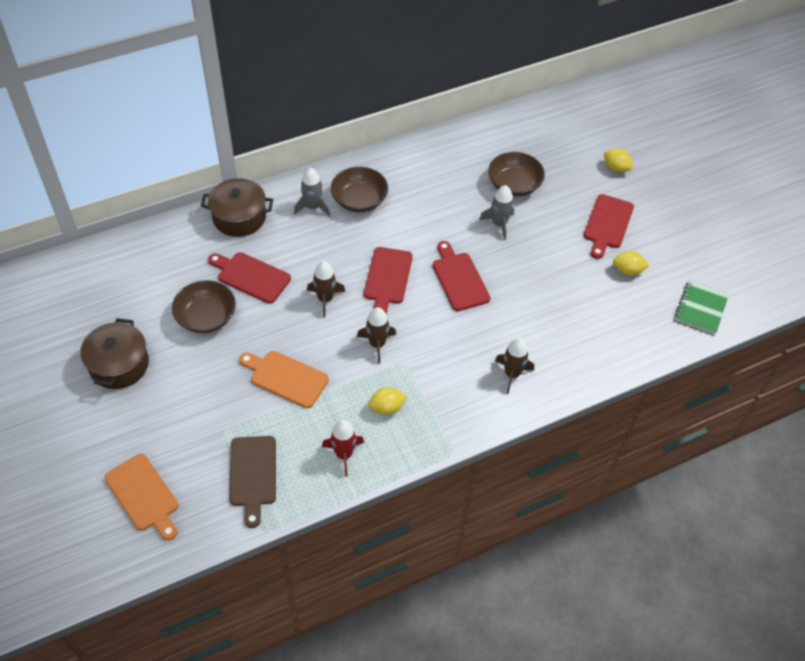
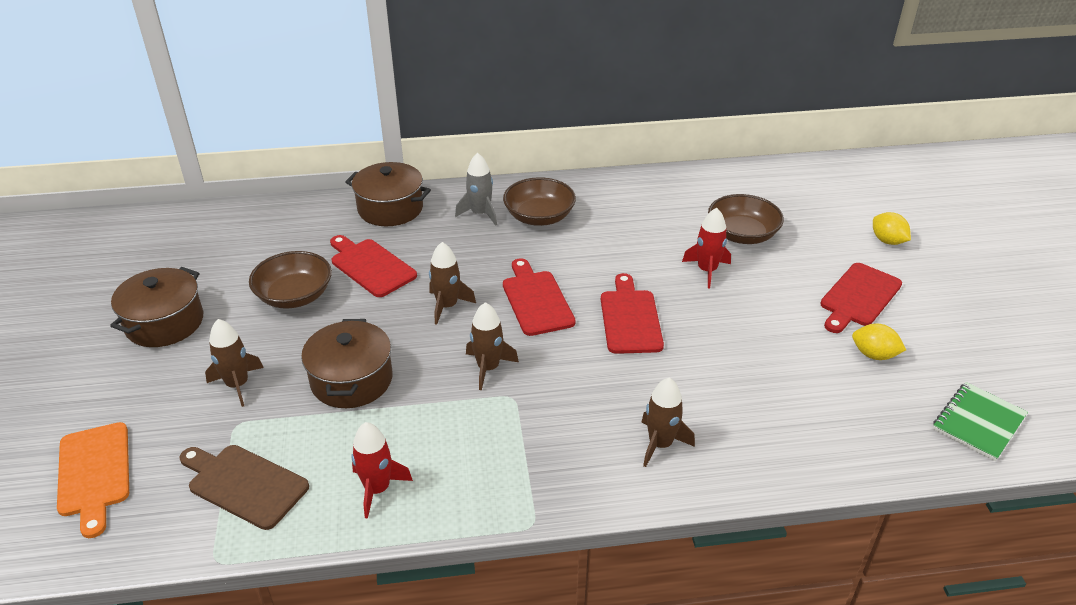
camera: 20 degrees right, 15 degrees down
brown cutting board [229,436,276,528] -> brown cutting board turned 105 degrees clockwise [179,445,309,530]
orange cutting board [239,351,329,408] -> brown pot [301,319,392,408]
red cutting board [364,247,413,314] -> red cutting board turned 135 degrees clockwise [503,258,576,336]
yellow lemon [368,387,407,415] -> none
grey rocket [479,185,514,240] -> red rocket [682,208,731,288]
none -> brown rocket [205,319,264,407]

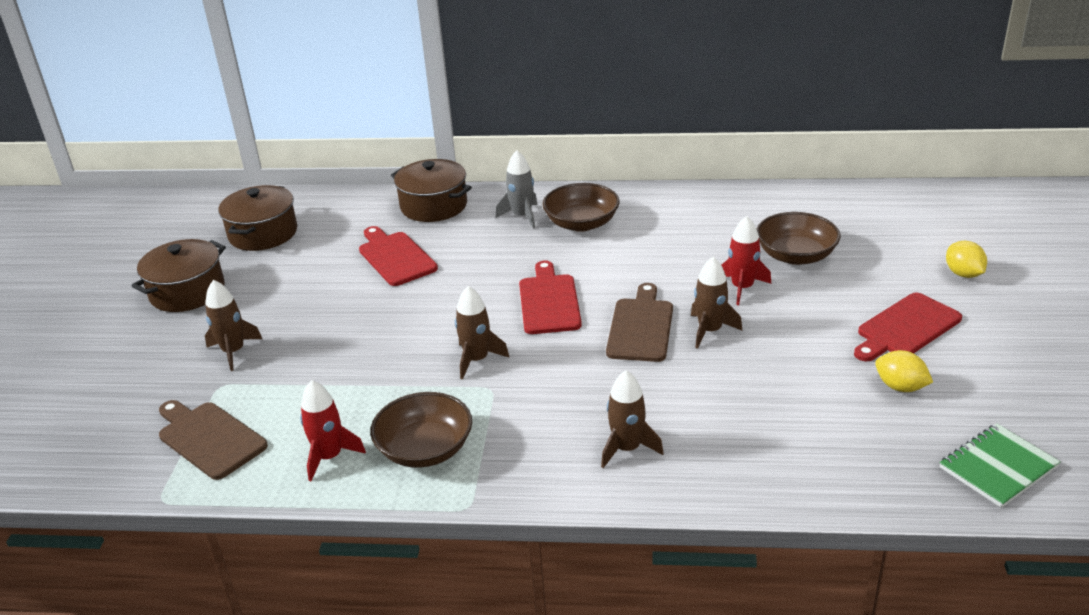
camera: 15 degrees right, 5 degrees down
orange cutting board [57,422,129,538] -> none
brown bowl [249,251,332,309] -> brown bowl moved to [370,392,472,468]
brown pot [301,319,392,408] -> brown pot moved to [218,185,297,251]
brown rocket [429,242,476,325] -> brown rocket moved to [691,257,742,349]
red cutting board [601,273,664,354] -> brown cutting board [606,283,673,362]

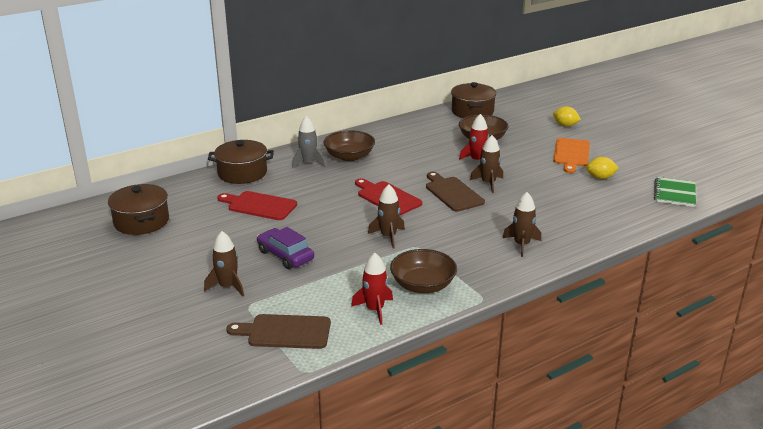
camera: 40 degrees left, 5 degrees down
brown pot [132,239,226,312] -> brown pot moved to [451,82,497,118]
red cutting board [854,292,962,361] -> orange cutting board [553,138,590,173]
none -> purple car [257,227,314,269]

